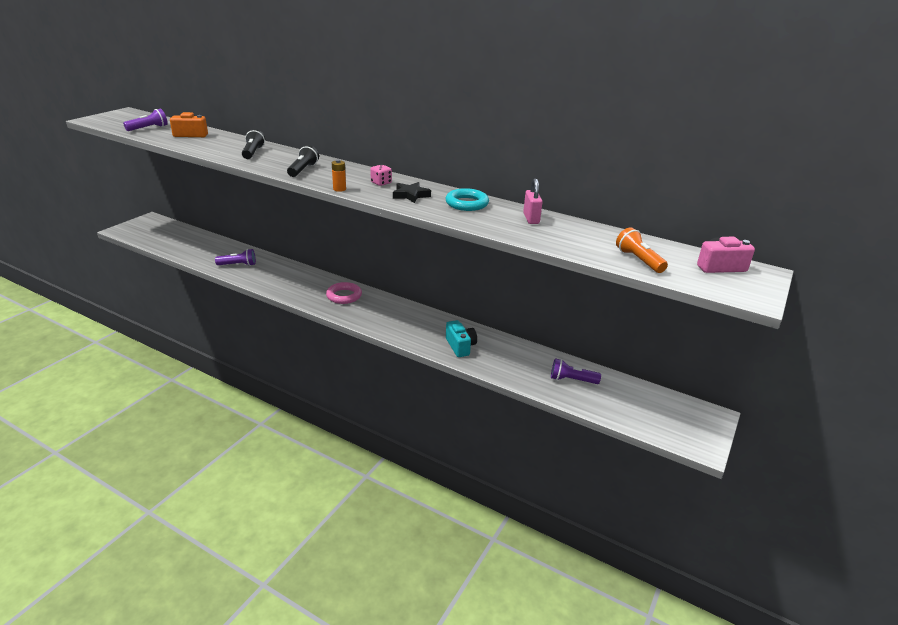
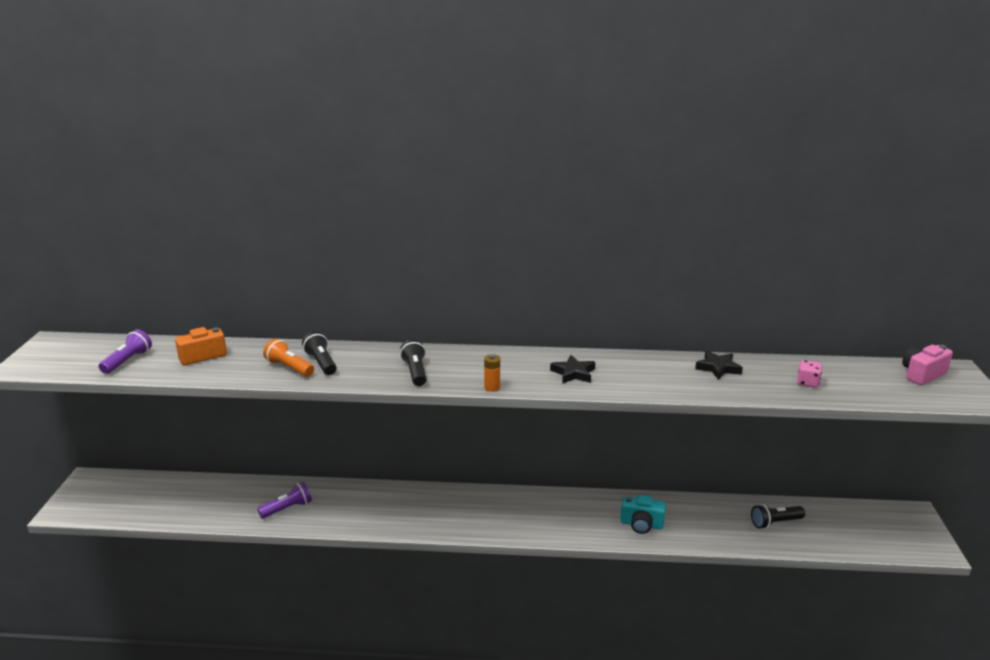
camera: 25 degrees left, 5 degrees down
pink ring [326,282,362,304] -> none
pink dice [370,164,392,186] -> pink dice moved to [797,360,822,388]
turquoise ring [445,188,489,211] -> none
turquoise camera [446,320,477,357] -> turquoise camera turned 150 degrees clockwise [620,495,666,534]
pink padlock [523,178,543,224] -> black star [695,351,743,380]
purple flashlight [551,358,601,384] -> black flashlight [751,504,805,529]
orange flashlight [616,227,668,273] -> orange flashlight moved to [263,338,314,377]

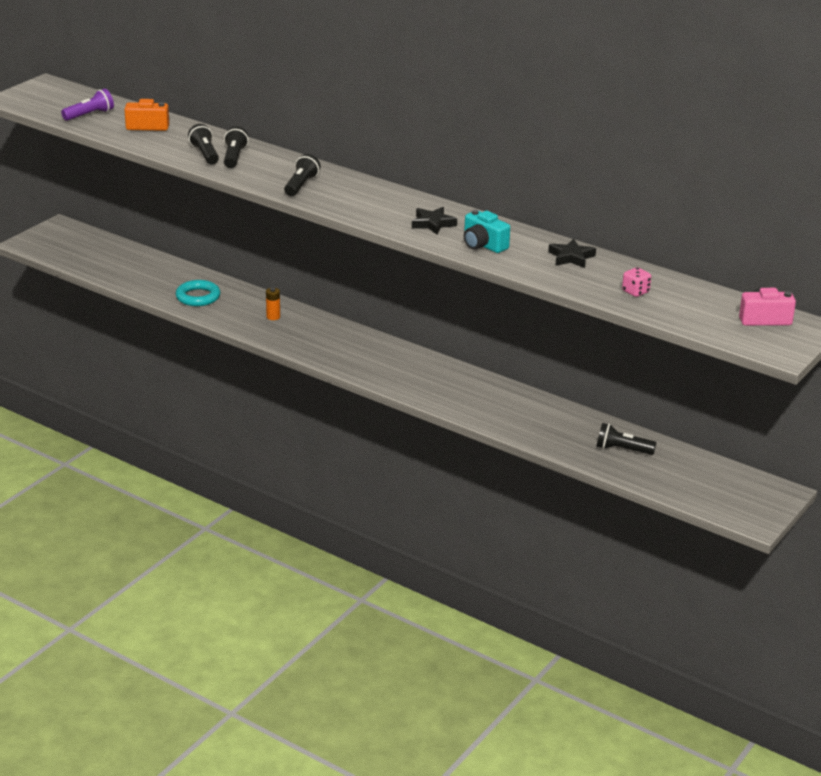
camera: 30 degrees right, 5 degrees up
purple flashlight [257,482,312,518] -> turquoise ring [176,280,220,306]
orange flashlight [263,338,314,377] -> black flashlight [188,124,219,165]
orange battery [484,354,500,392] -> orange battery moved to [266,288,280,320]
turquoise camera [620,495,666,534] -> turquoise camera moved to [464,210,510,253]

